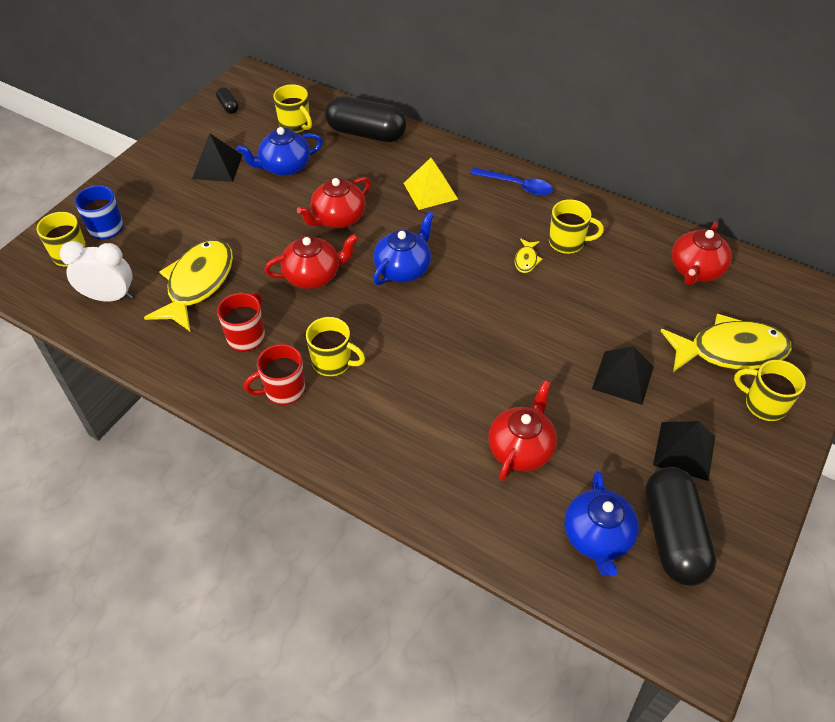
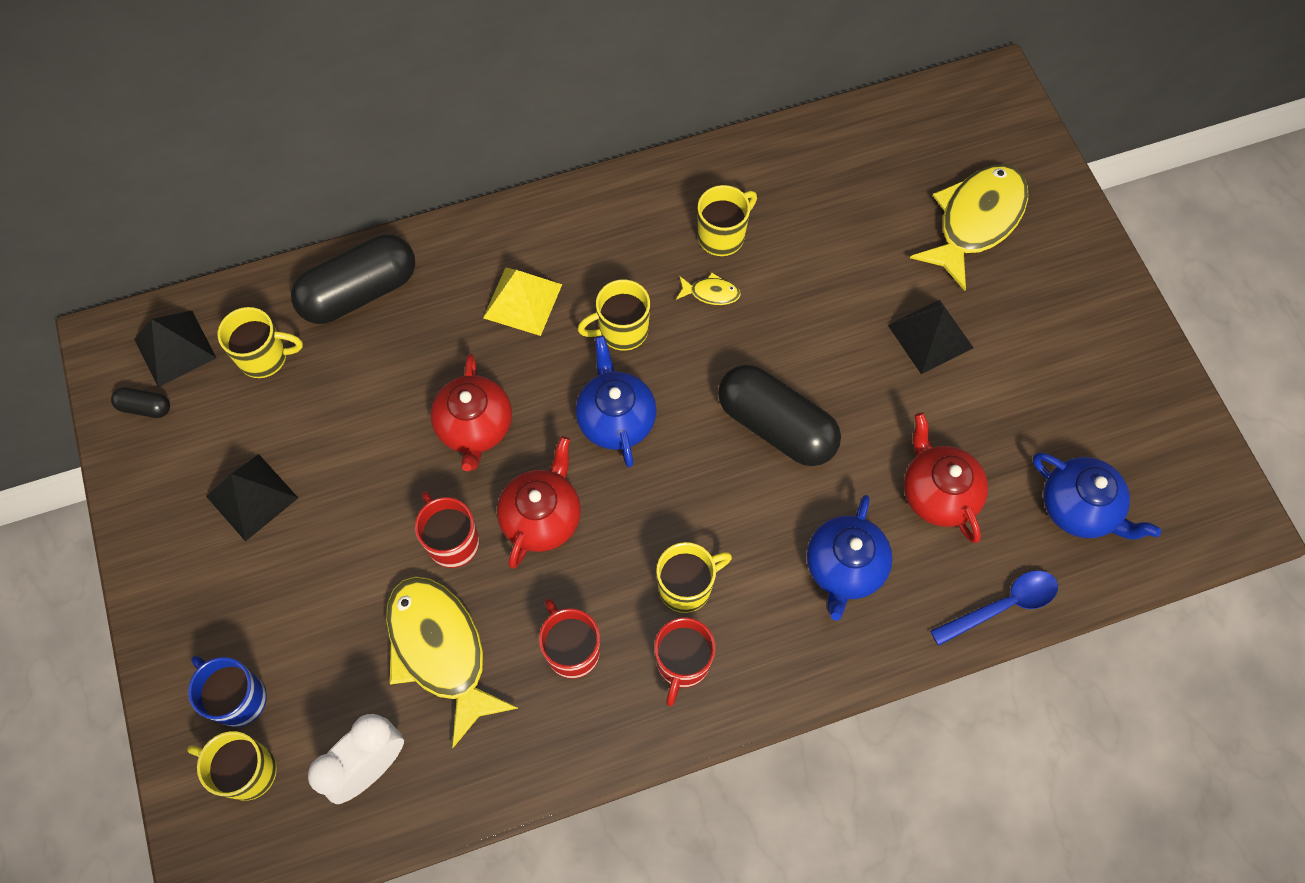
camera: 50 degrees left, 15 degrees up
blue teapot [236,127,323,176] -> blue teapot moved to [807,495,893,621]
blue spoon [470,167,553,196] -> blue spoon moved to [930,570,1058,646]
yellow fish [515,239,543,273] -> yellow fish turned 45 degrees counterclockwise [676,273,741,305]
black capsule [645,467,717,586] -> black capsule moved to [718,365,841,466]
black pyramid [653,421,715,481] -> black pyramid moved to [134,311,216,387]
red teapot [672,222,732,285] -> none
yellow mug [734,360,806,421] -> yellow mug moved to [578,280,650,351]
none -> red mug [415,491,479,568]

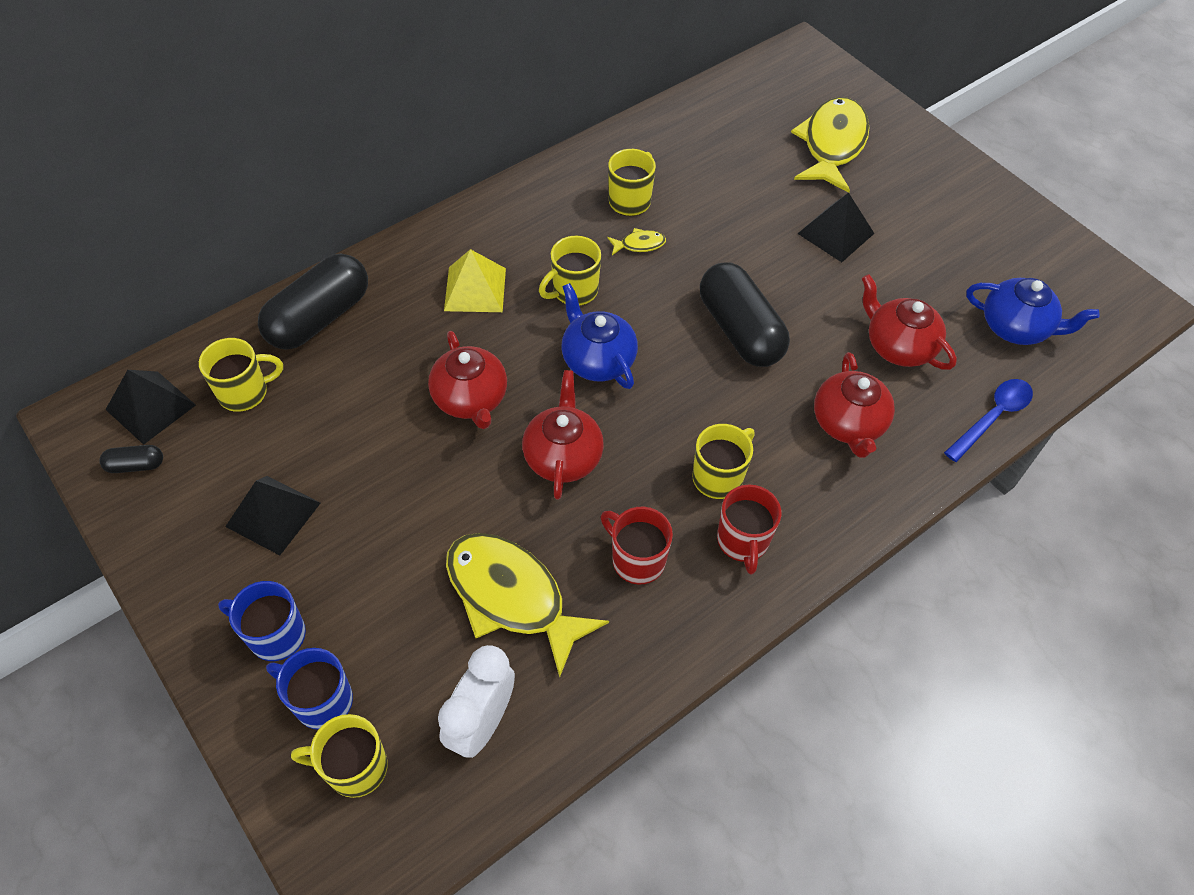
camera: 20 degrees left, 10 degrees down
red mug [415,491,479,568] -> none
black capsule [718,365,841,466] -> black capsule turned 45 degrees clockwise [700,262,790,367]
blue teapot [807,495,893,621] -> red teapot [814,352,895,458]
none -> blue mug [218,581,306,661]

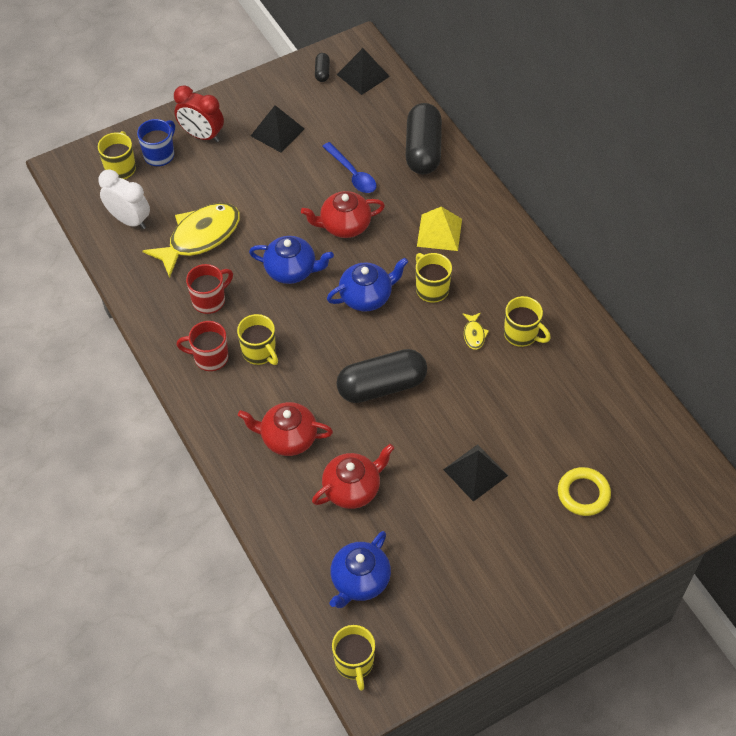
camera: 100 degrees right, 0 degrees up
yellow mug [199,338,283,412] -> yellow mug moved to [332,625,375,691]
blue mug [218,581,306,661] -> red clock [174,85,224,142]
black capsule [258,254,368,350] -> black capsule turned 45 degrees clockwise [406,103,442,175]
red teapot [522,370,604,500] -> blue teapot [249,236,334,284]
yellow fish [791,97,870,192] -> yellow ring [558,467,611,516]
blue spoon [944,379,1033,462] -> blue spoon moved to [322,142,376,193]

